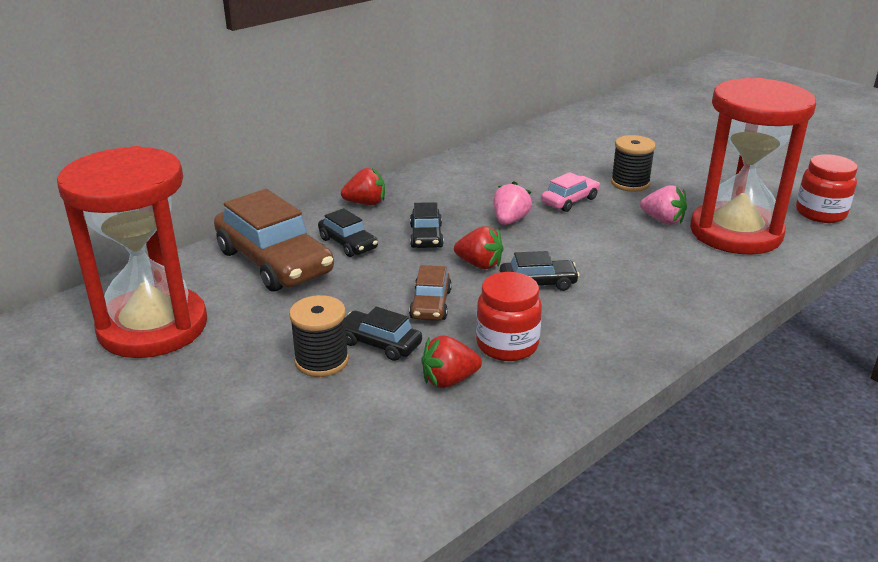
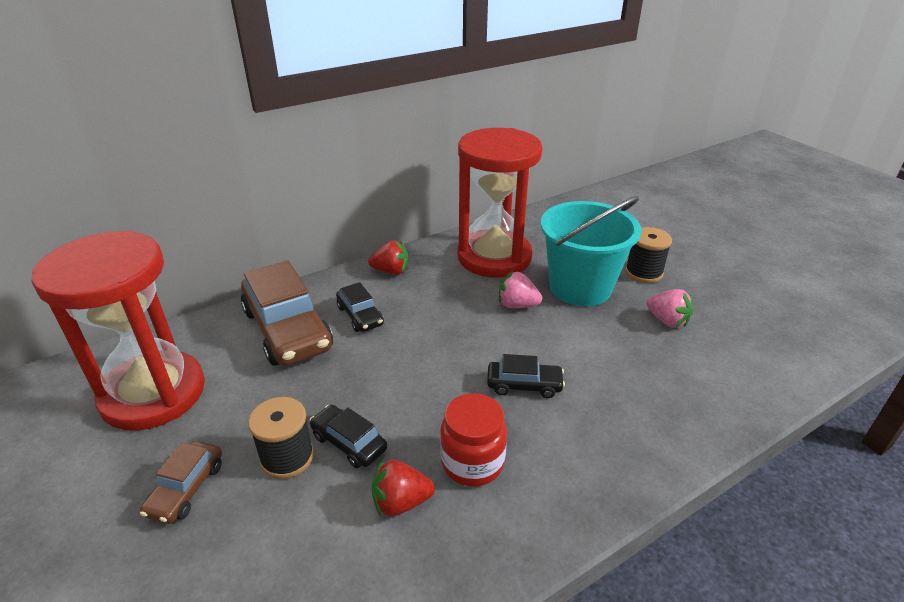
camera: 10 degrees right, 5 degrees up
brown car [409,265,452,321] -> brown car moved to [140,441,222,524]
black car [410,202,444,248] -> none
red strawberry [454,226,503,269] -> none
pink strawberry [493,181,532,225] -> pink strawberry turned 105 degrees counterclockwise [499,271,542,308]
pink car [541,172,600,212] -> turquoise bucket [540,196,642,306]
red hourglass [690,78,816,255] -> red hourglass moved to [458,128,543,278]
red jar [796,154,858,223] -> none

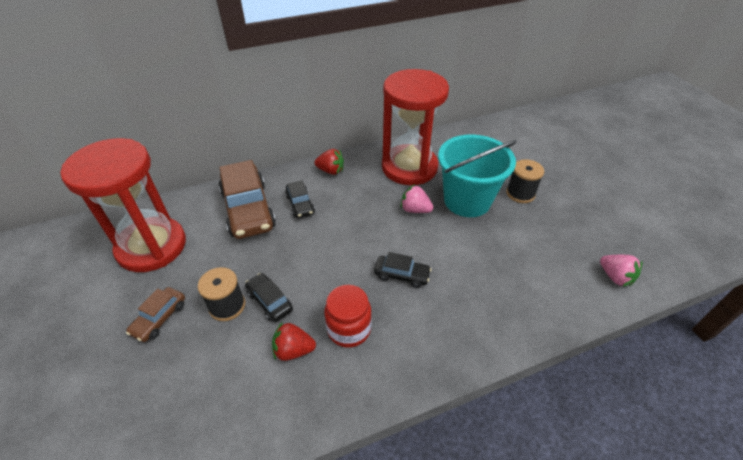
camera: 10 degrees right, 10 degrees up
pink strawberry [646,289,693,328] -> pink strawberry moved to [600,255,643,287]

